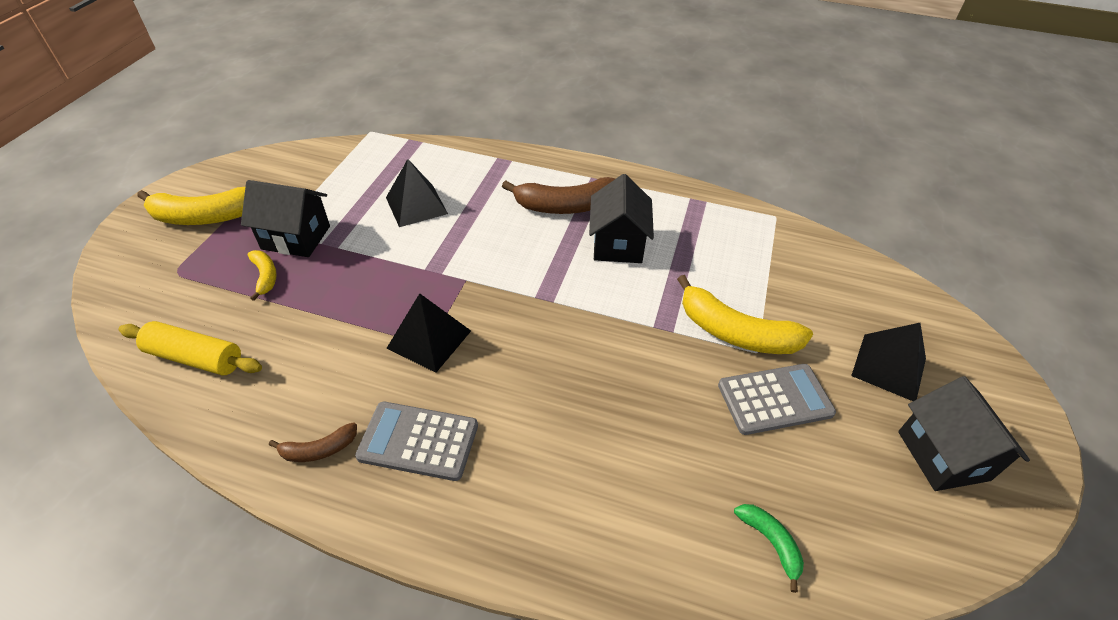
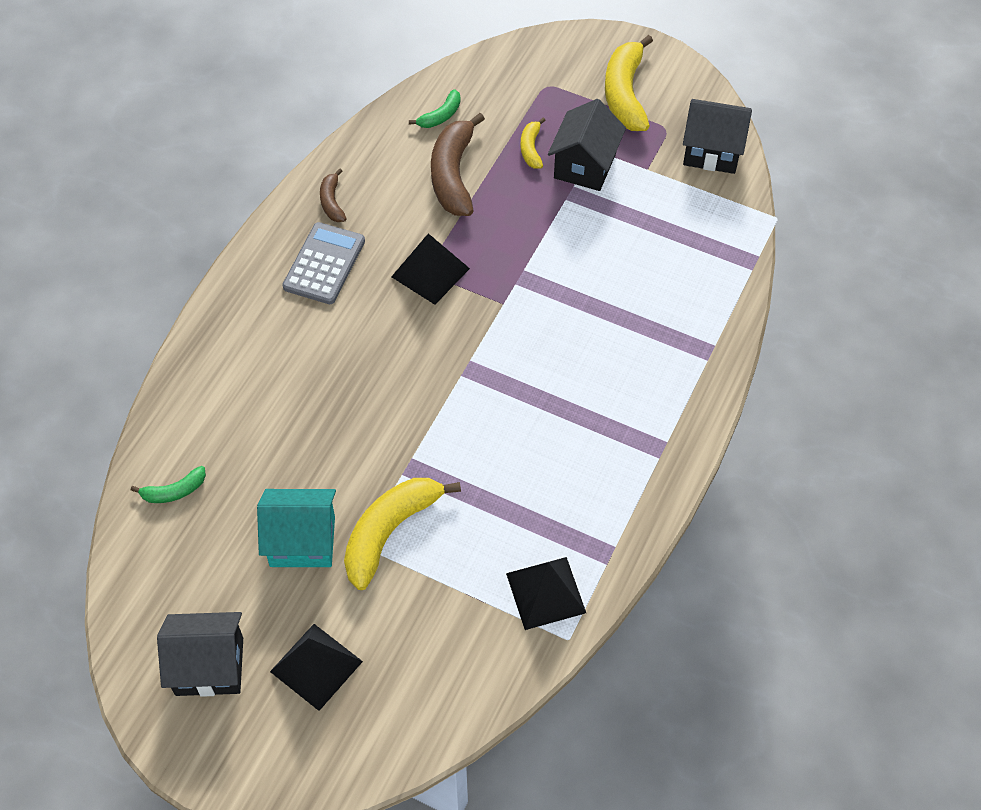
camera: 100 degrees right, 10 degrees up
yellow rolling pin [119,321,262,375] -> green banana [409,89,461,128]
yellow banana [248,250,277,301] -> yellow banana turned 105 degrees clockwise [520,118,546,168]
black pyramid [386,159,448,227] -> black pyramid moved to [506,557,586,630]
brown banana [502,177,616,214] -> brown banana moved to [431,113,485,216]
black house [589,174,654,263] -> black house moved to [683,99,752,174]
grey calculator [718,364,836,435] -> turquoise house [257,489,336,567]

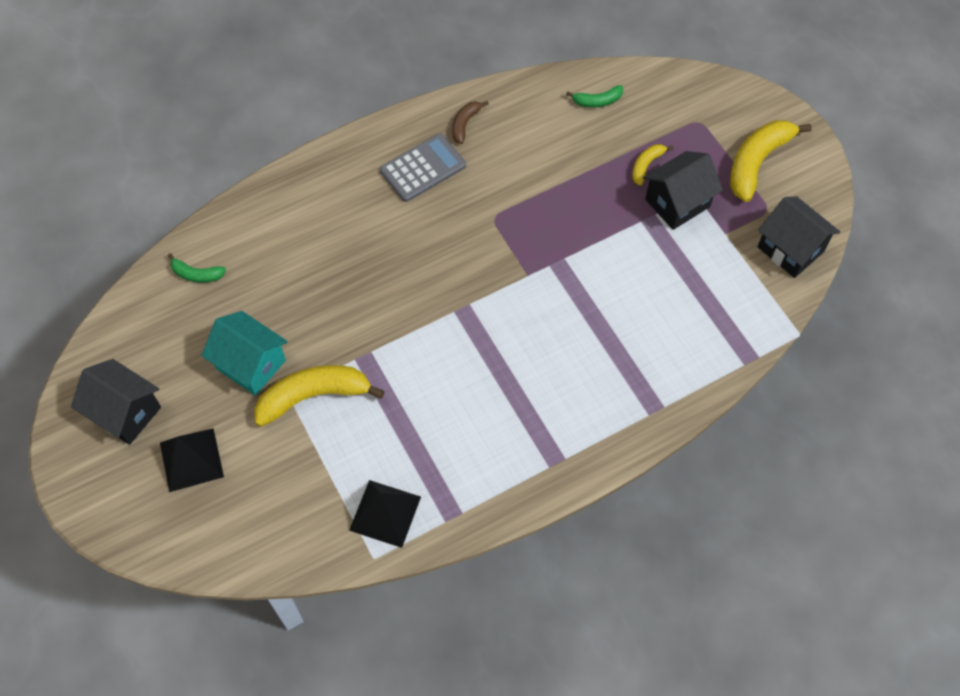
camera: 35 degrees right, 5 degrees up
black pyramid [392,234,470,305] -> none
brown banana [431,113,485,216] -> none

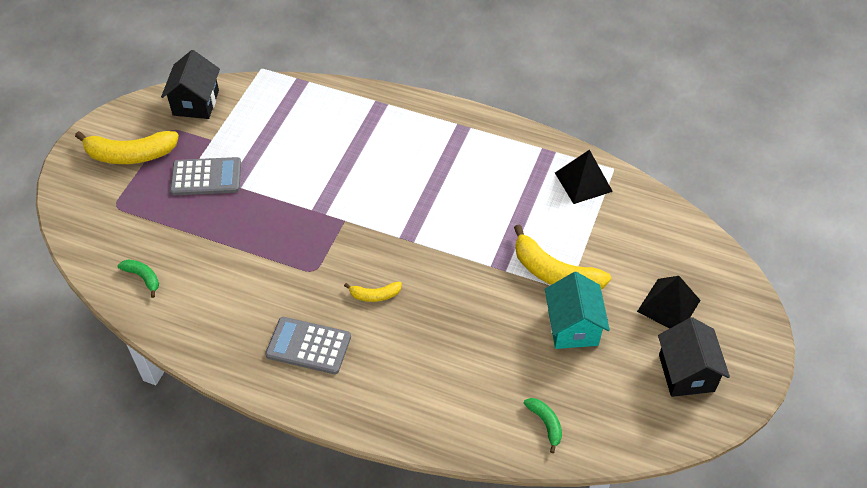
camera: 130 degrees left, 10 degrees down
brown banana [452,101,489,144] -> none
yellow banana [632,144,673,186] -> yellow banana moved to [344,282,402,302]
black house [643,151,723,230] -> grey calculator [170,157,241,195]

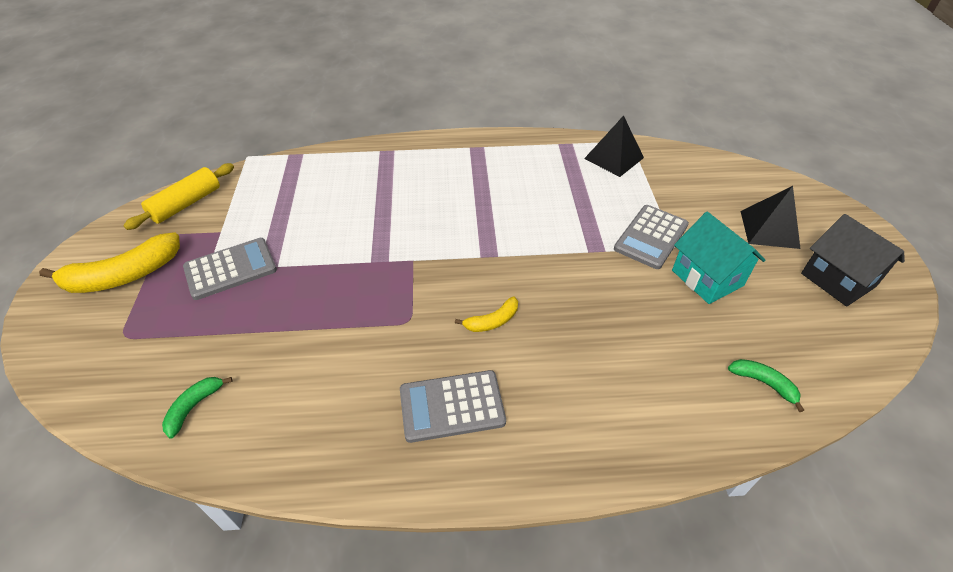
camera: 25 degrees left, 5 degrees down
green banana [117,259,159,298] -> green banana turned 75 degrees counterclockwise [162,377,232,438]
black house [161,50,220,119] -> yellow rolling pin [123,163,234,230]
yellow banana [514,224,611,289] -> grey calculator [614,205,689,269]

